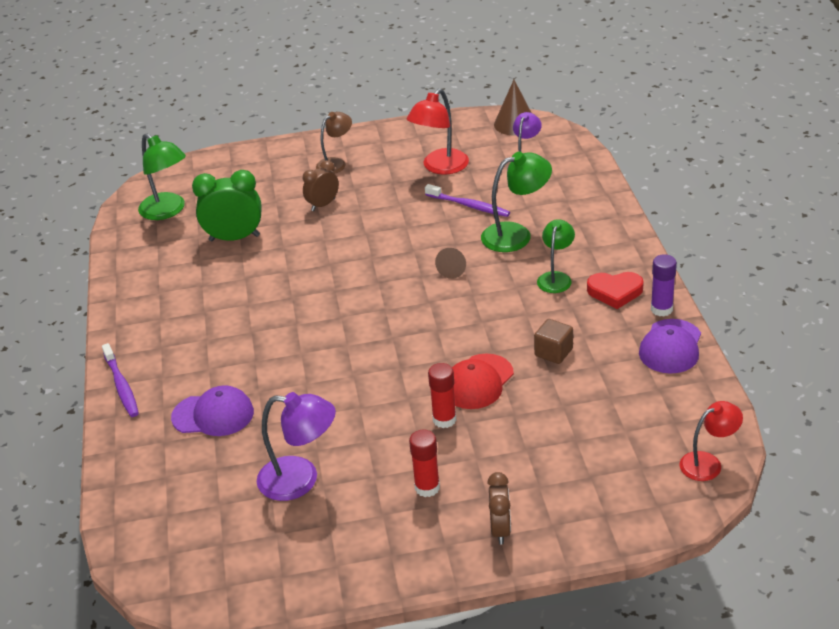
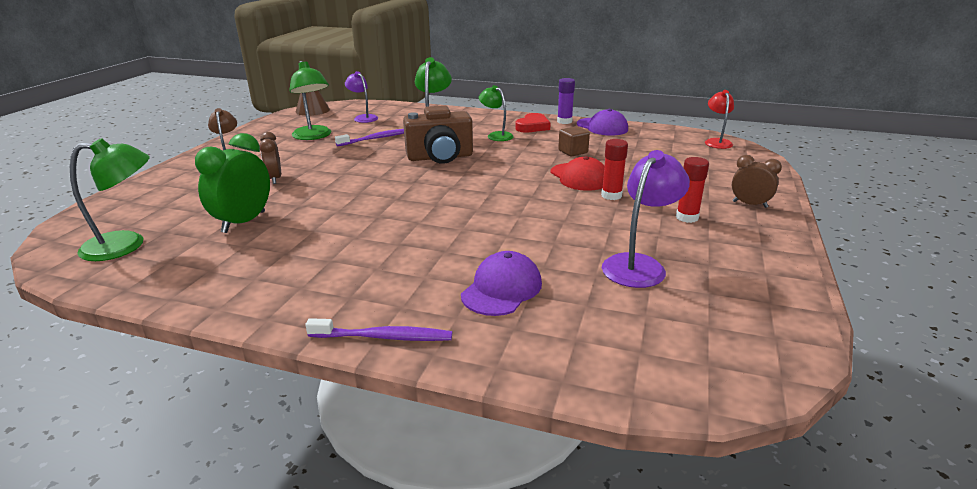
camera: 65 degrees left, 10 degrees down
red lamp [407,89,469,175] -> green lamp [289,61,331,140]
brown cone [435,248,466,279] -> brown camera [403,105,473,164]

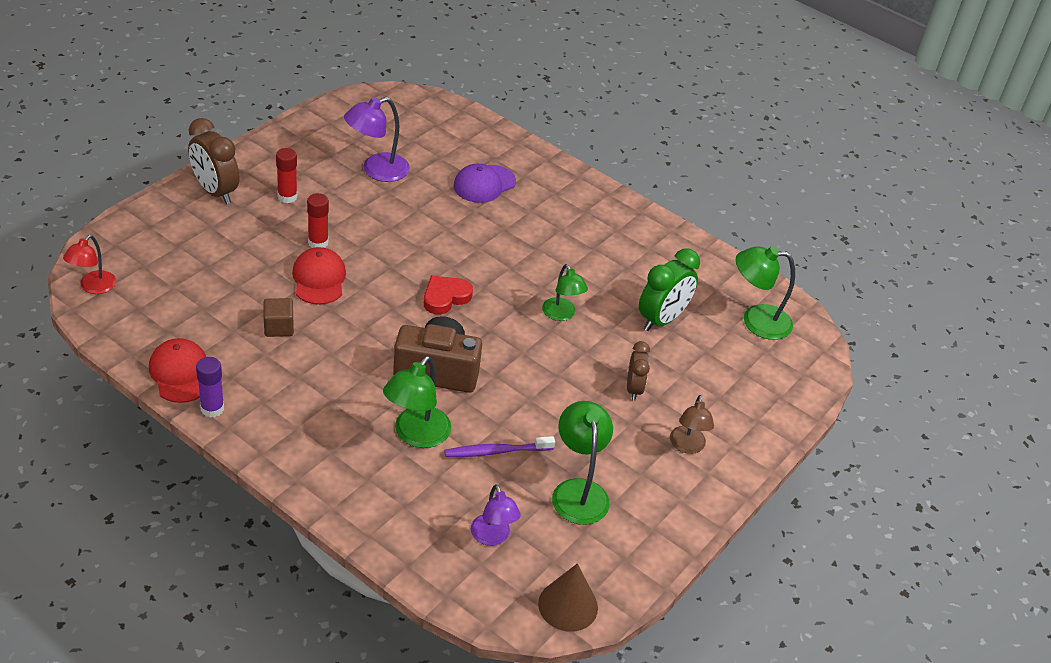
camera: 165 degrees left, 15 degrees up
purple toothbrush [305,318,452,341] -> none
green lamp [479,85,514,141] -> green lamp moved to [542,264,588,321]
red heart [515,113,551,132] -> red heart moved to [424,275,473,315]
purple cap [577,109,628,136] -> red cap [149,338,206,403]
brown clock [732,155,782,208] -> brown clock [188,118,239,204], size x1.63

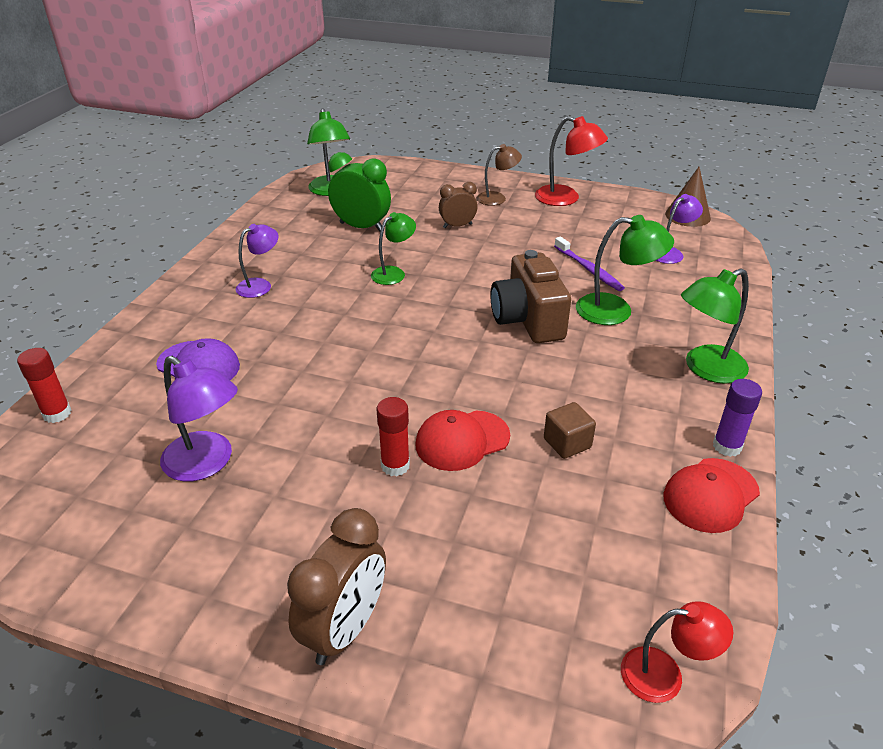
camera: 105 degrees left, 5 degrees down
red glue stick [276,148,297,203] -> red glue stick moved to [17,348,71,423]
red heart [424,275,473,315] -> none
green lamp [552,401,613,525] -> green lamp moved to [681,268,749,384]
none -> purple lamp [236,224,279,298]
none -> red lamp [535,116,608,206]

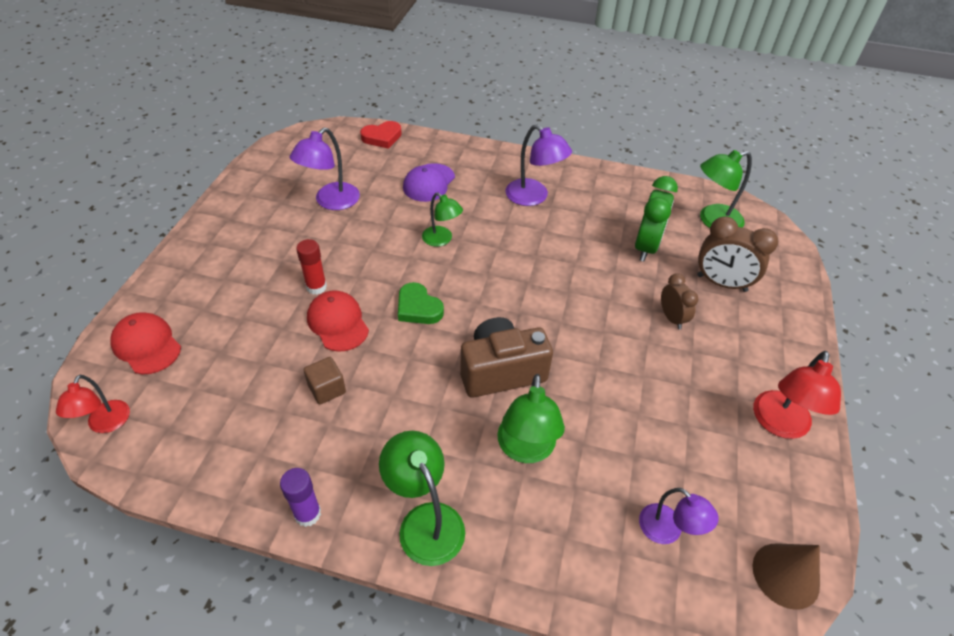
camera: 85 degrees right, 10 degrees up
red glue stick [17,348,71,423] -> red heart [360,121,402,149]
purple lamp [236,224,279,298] -> purple lamp [505,125,572,206], size x1.51
brown clock [287,508,386,665] -> brown clock moved to [697,217,778,292]
green lamp [371,212,416,285] -> green lamp moved to [422,193,463,247]
brown lamp [477,144,522,206] -> none
purple toothbrush [554,237,625,291] -> none
red cap [663,458,760,533] -> red cap moved to [110,312,181,374]
none -> green heart [398,282,444,324]

